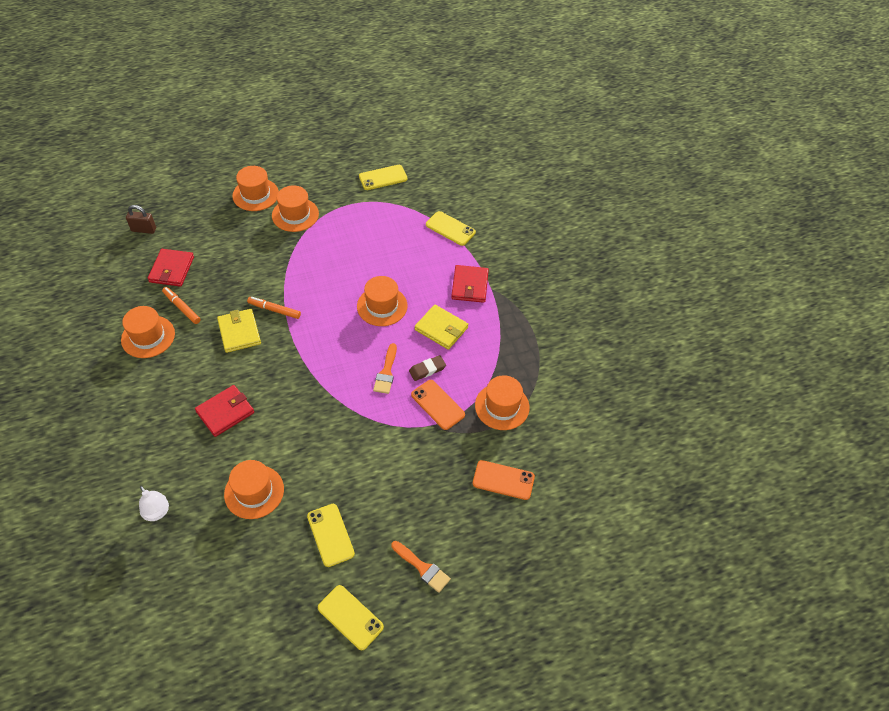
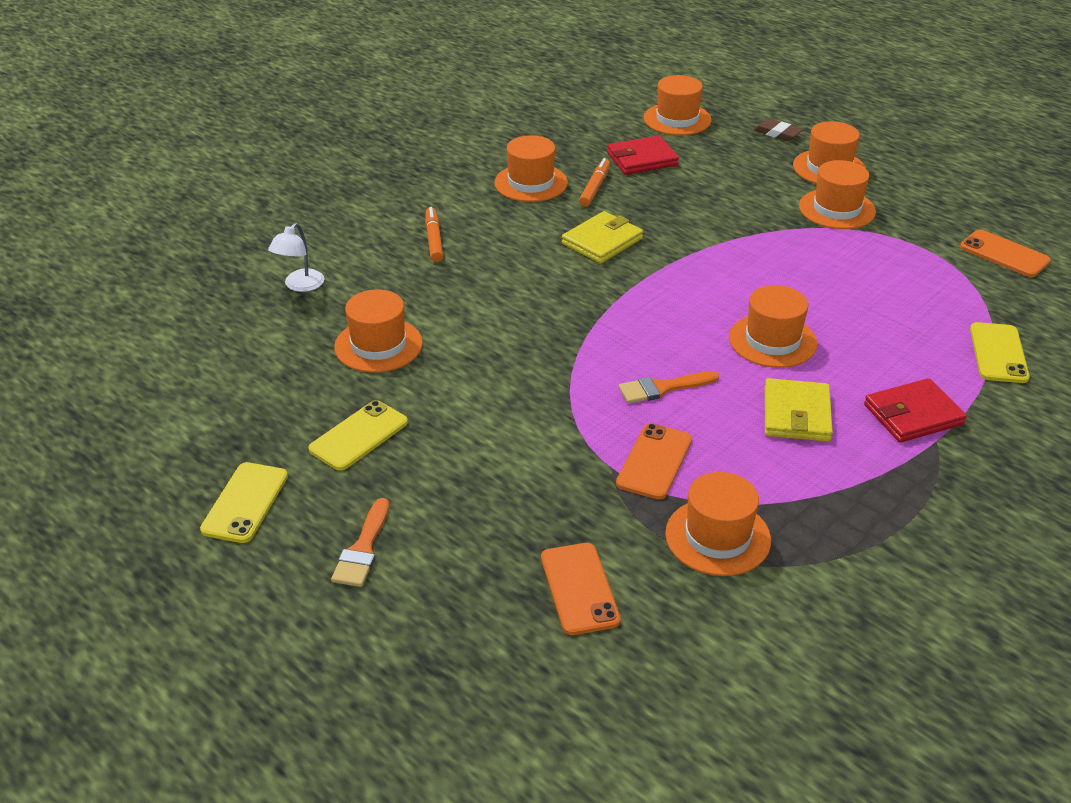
camera: 65 degrees right, 15 degrees down
brown padlock [126,205,156,234] -> orange hat [644,75,711,135]
red wallet [195,385,254,437] -> none
orange marker [247,297,301,319] -> orange marker moved to [426,207,443,262]
yellow phone [359,165,407,190] -> orange phone [960,229,1051,277]
brown eraser [409,355,446,381] -> brown eraser moved to [754,118,803,141]

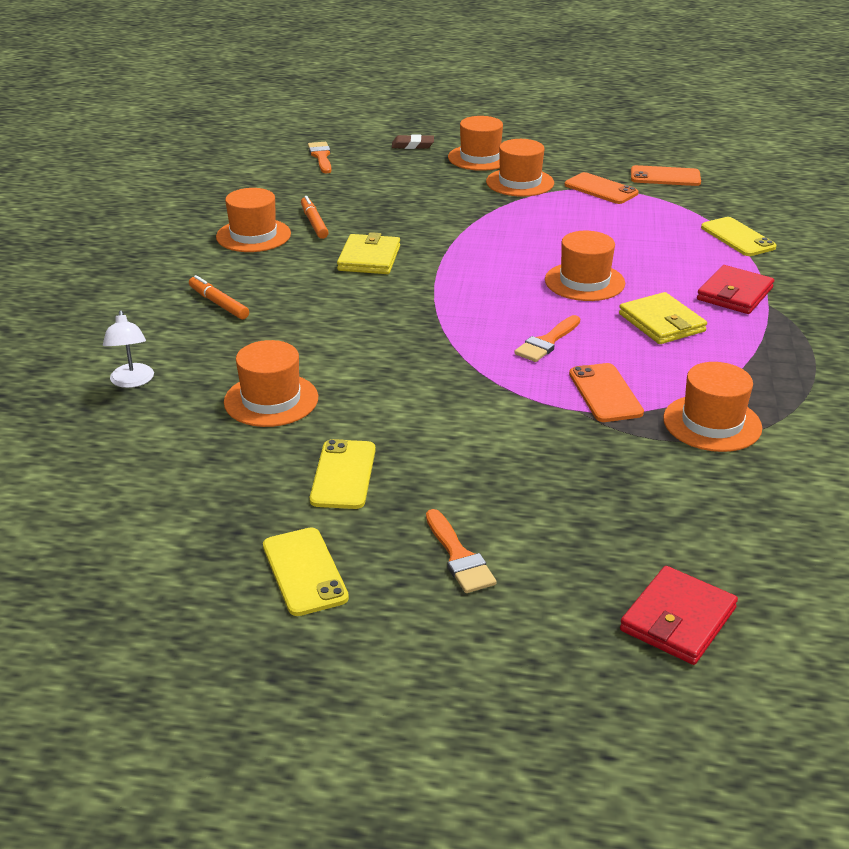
camera: 35 degrees left, 5 degrees down
orange phone [541,543,621,635] -> orange phone moved to [565,172,638,204]
red wallet [607,136,679,175] -> red wallet moved to [620,566,738,665]
orange hat [644,75,711,135] -> orange brush [308,142,332,173]

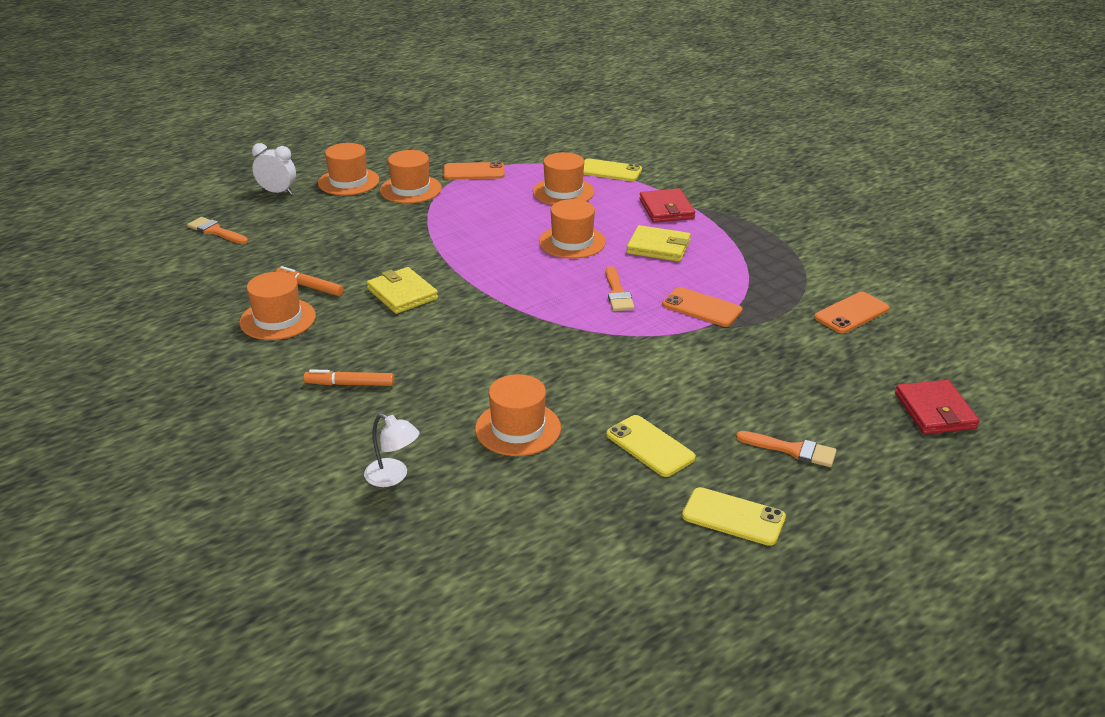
camera: 45 degrees left, 0 degrees up
brown eraser [392,135,434,149] -> white clock [252,143,296,195]
orange phone [631,165,701,186] -> orange phone moved to [814,292,889,333]
orange hat [663,362,762,452] -> orange hat moved to [533,152,595,205]

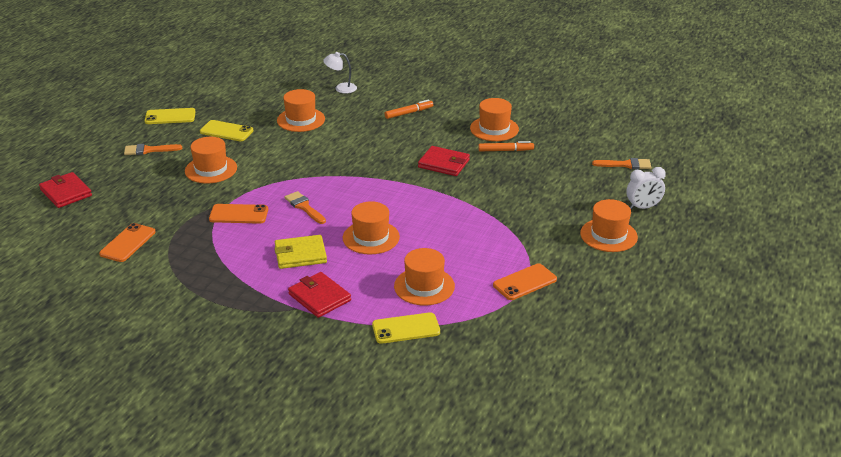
camera: 150 degrees right, 0 degrees up
yellow wallet [367,267,438,314] -> red wallet [418,146,470,176]
orange hat [380,150,442,203] -> orange hat moved to [185,137,237,184]

